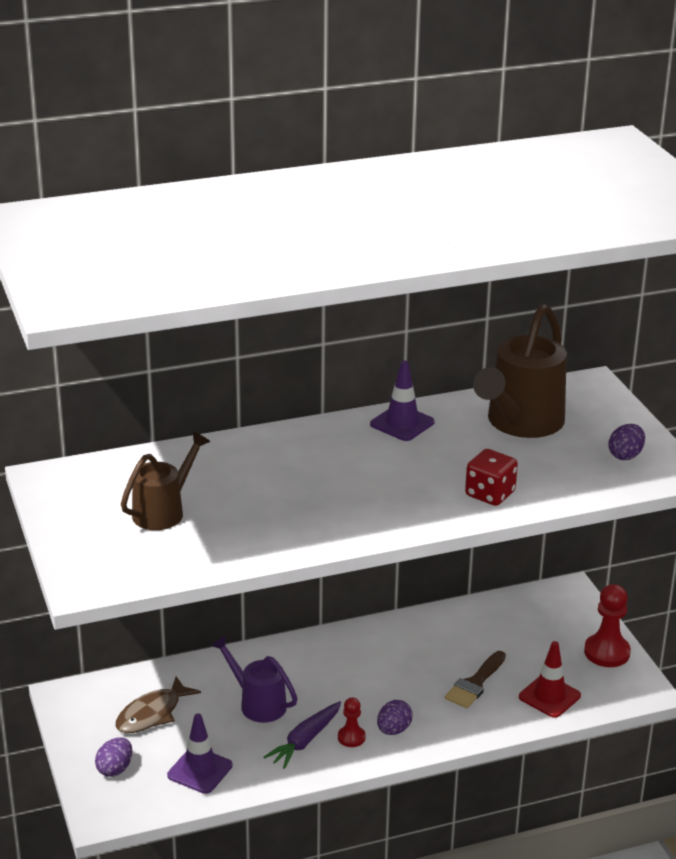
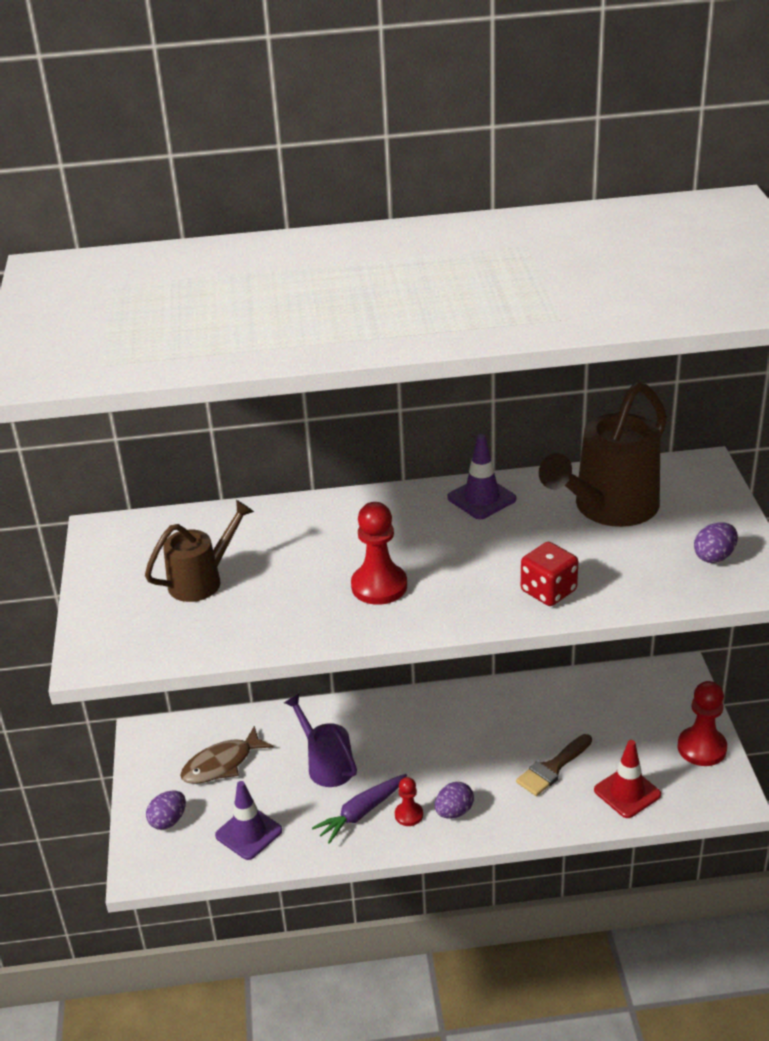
camera: 15 degrees right, 5 degrees up
none -> red pawn [351,502,407,605]

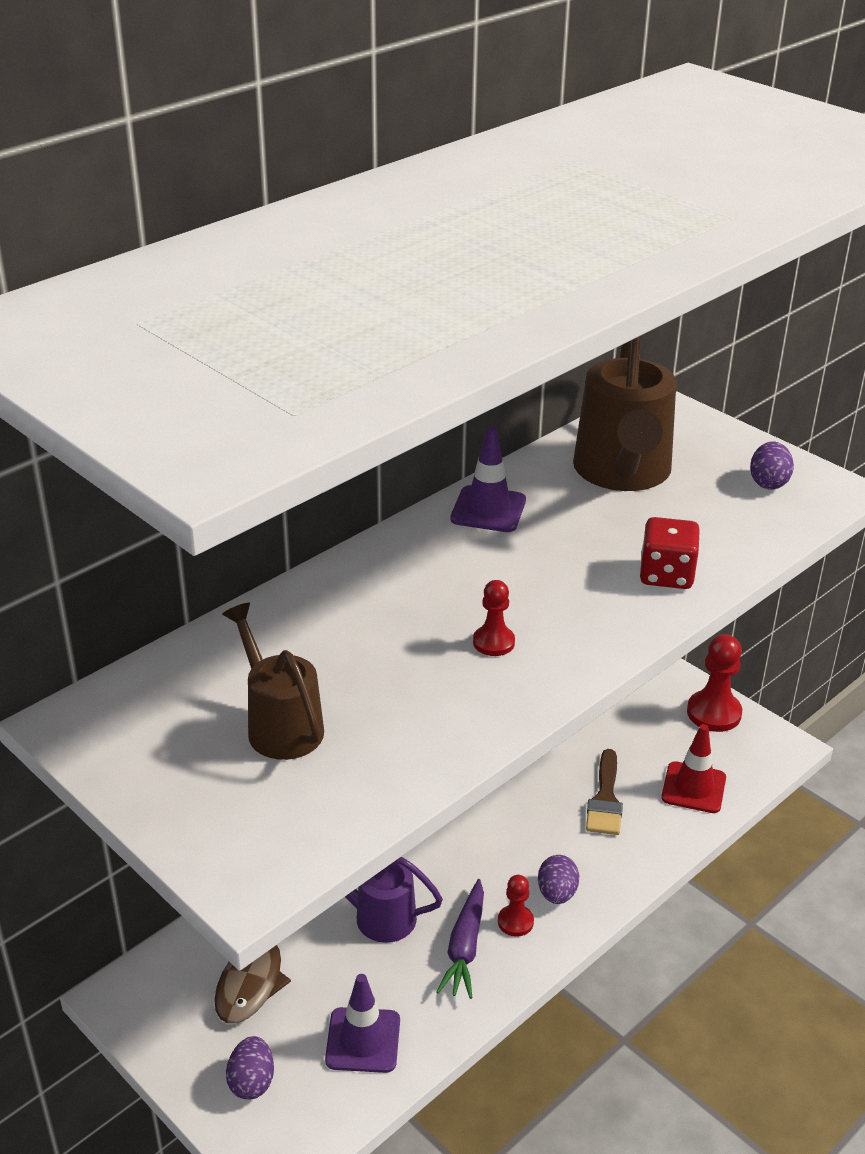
camera: 40 degrees left, 0 degrees up
brown watering can [145,500,254,602] -> brown watering can turned 45 degrees counterclockwise [222,602,324,760]
red pawn [351,502,407,605] -> red pawn [473,580,515,656], size x0.57

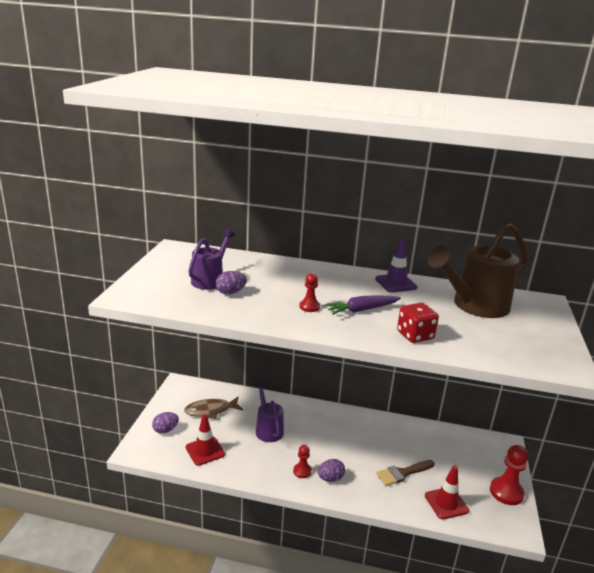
camera: 55 degrees right, 10 degrees down
brown watering can [222,602,324,760] -> purple watering can [188,229,235,290]
purple traffic cone [325,974,400,1073] -> red traffic cone [186,414,225,466]
purple carrot [436,879,484,999] -> purple carrot moved to [324,296,401,315]
purple egg [750,441,794,489] -> purple egg moved to [216,271,247,295]

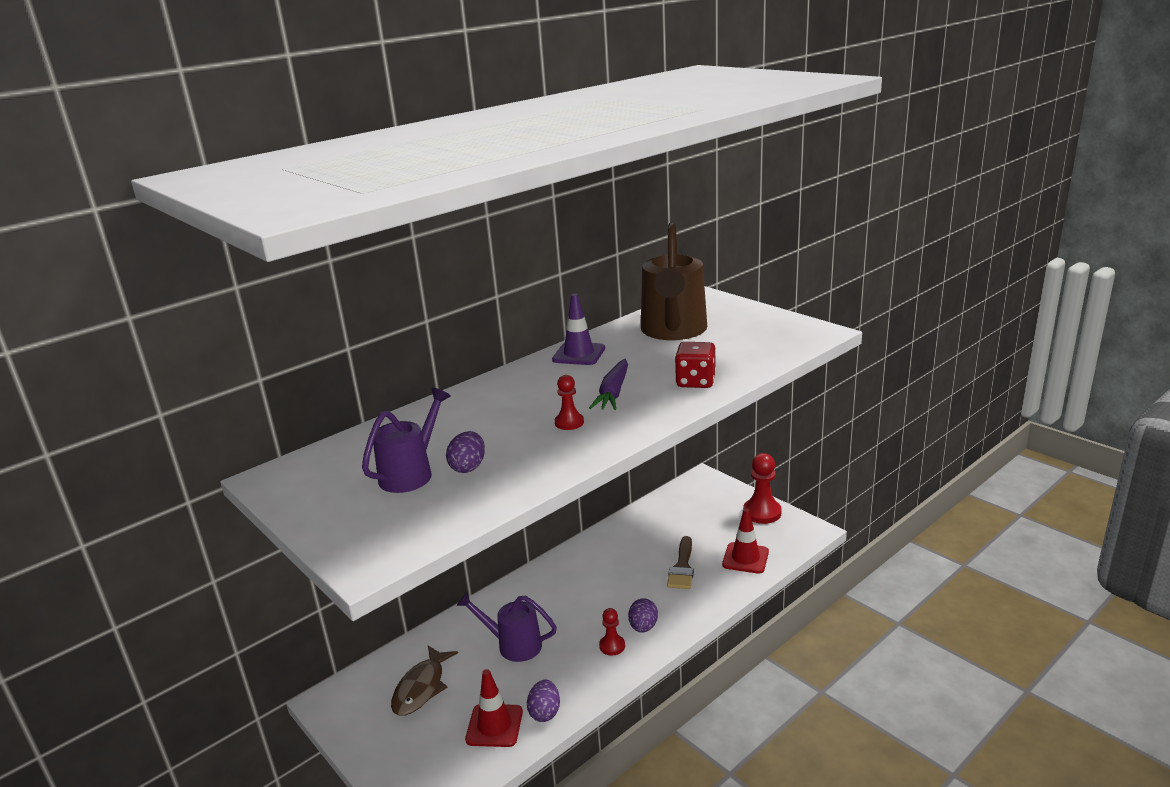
camera: 50 degrees left, 0 degrees up
purple egg [152,412,179,434] -> purple egg moved to [527,680,560,722]
purple watering can [188,229,235,290] -> purple watering can turned 60 degrees clockwise [362,388,451,493]

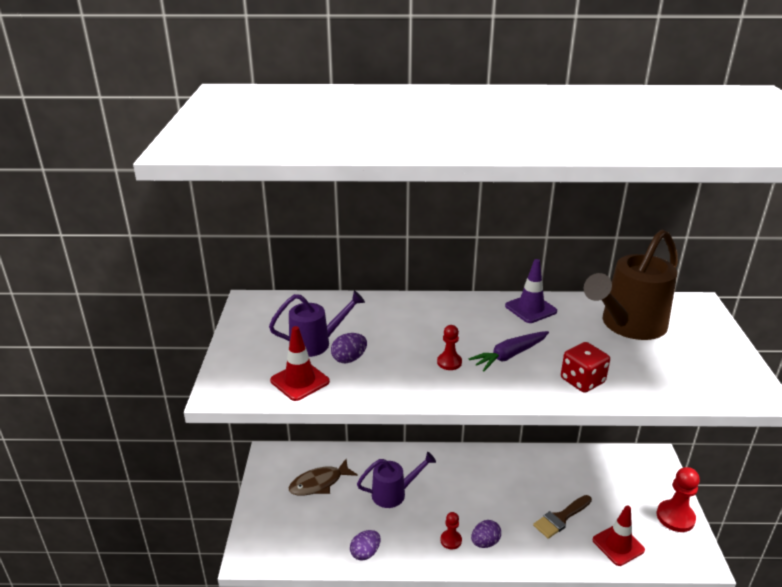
camera: 40 degrees right, 5 degrees up
purple watering can [456,592,557,662] -> purple watering can turned 105 degrees clockwise [357,452,436,508]
red traffic cone [465,669,523,747] -> red traffic cone moved to [270,326,330,401]

